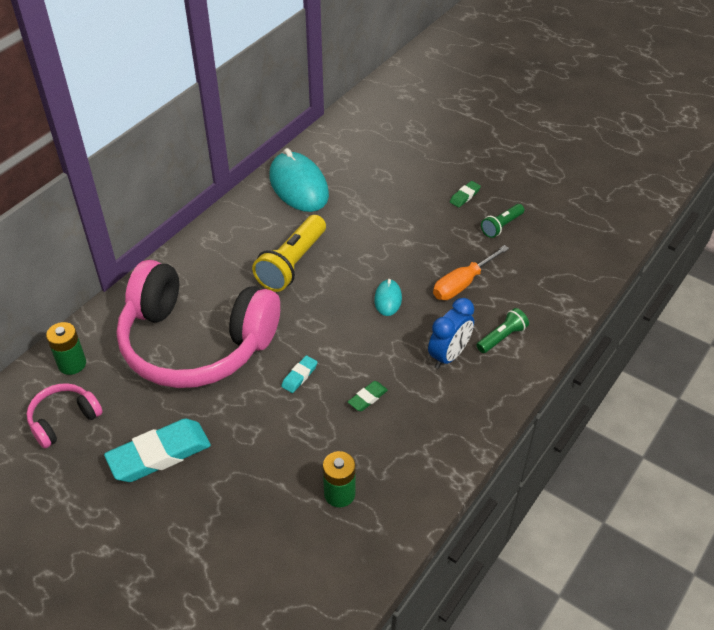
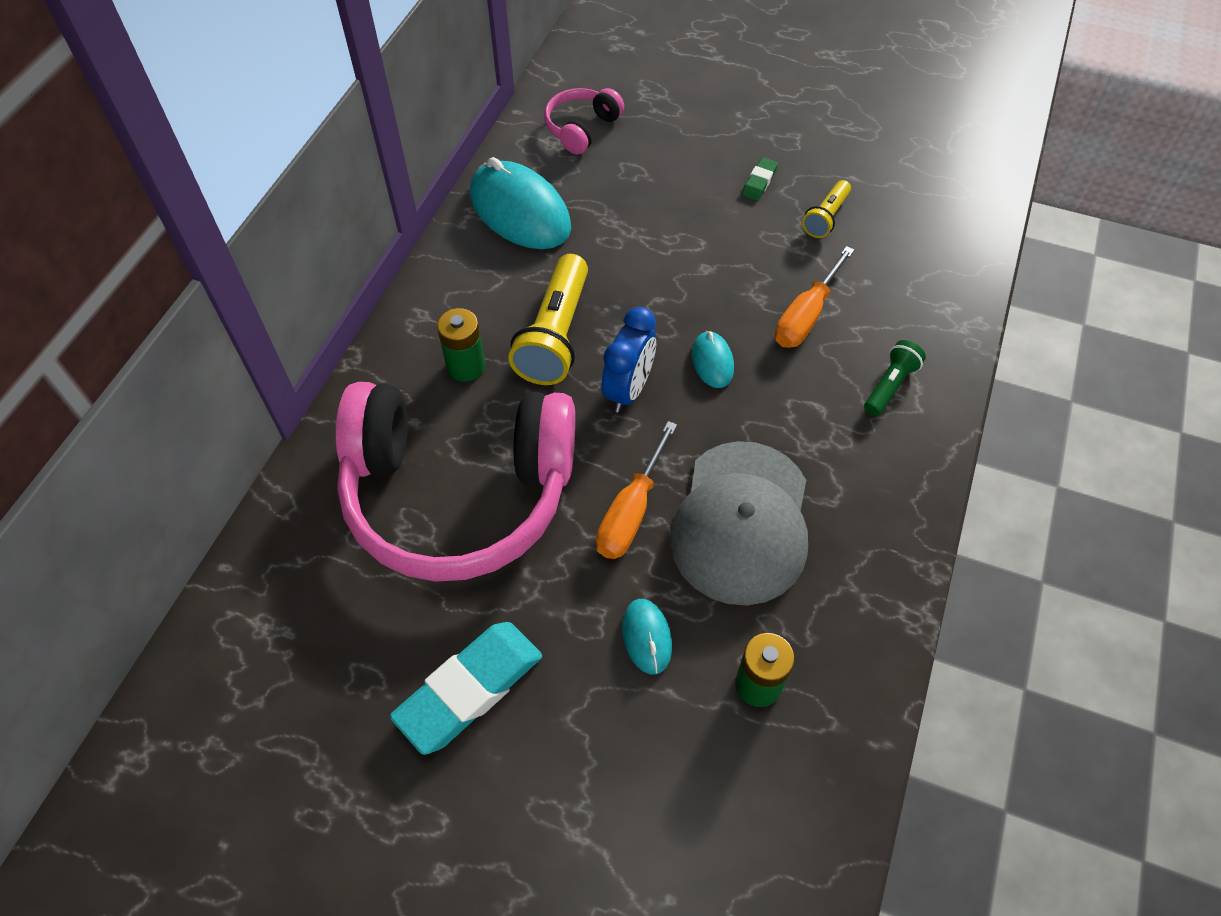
camera: 15 degrees left, 10 degrees up
pink headphones [27,383,103,448] -> pink headphones moved to [544,88,624,154]
green battery [46,322,86,375] -> green battery moved to [437,308,485,382]
turquoise eraser [281,355,317,393] -> orange screwdriver [596,421,677,559]
green eraser [348,381,388,411] -> grey cap [670,441,808,605]
blue clock [428,298,474,369] -> blue clock moved to [601,307,656,412]
green flashlight [481,204,524,238] -> yellow flashlight [802,180,851,238]
none -> turquoise mouse [622,599,672,674]

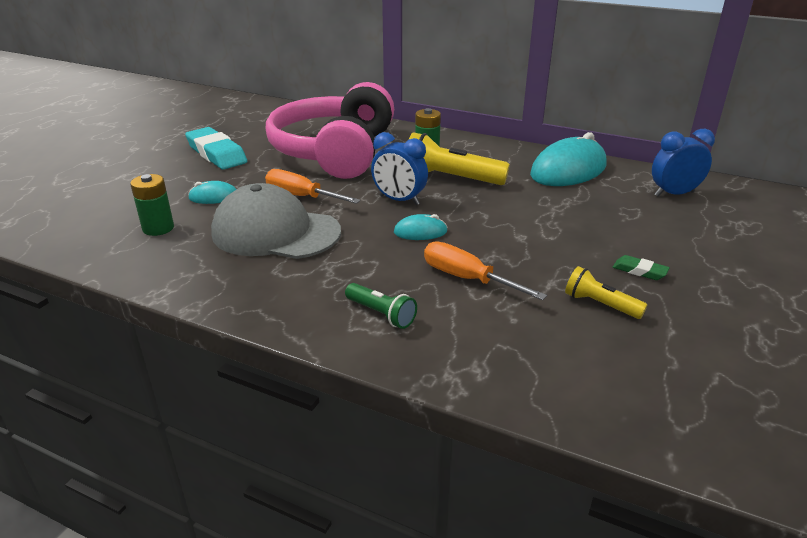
camera: 95 degrees right, 25 degrees down
pink headphones [544,88,624,154] -> blue clock [652,129,715,196]

